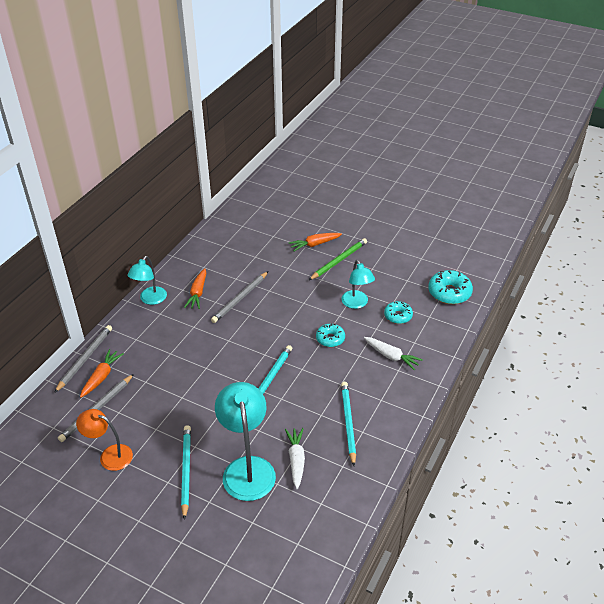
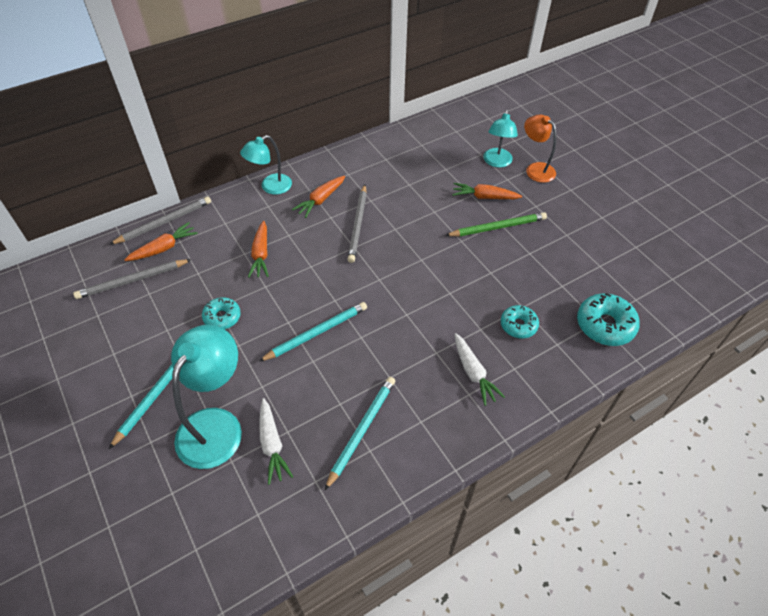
camera: 30 degrees right, 10 degrees up
orange lamp [76,409,133,471] -> orange lamp moved to [524,115,557,183]
grey pencil [211,271,268,323] -> grey pencil turned 60 degrees counterclockwise [347,185,367,263]
white carrot [285,428,305,489] -> white carrot turned 135 degrees clockwise [259,398,293,485]
turquoise donut [316,324,345,347] -> turquoise donut moved to [202,297,241,329]
turquoise lamp [341,260,375,309] -> turquoise lamp moved to [483,110,518,168]
none -> orange carrot [248,221,269,278]

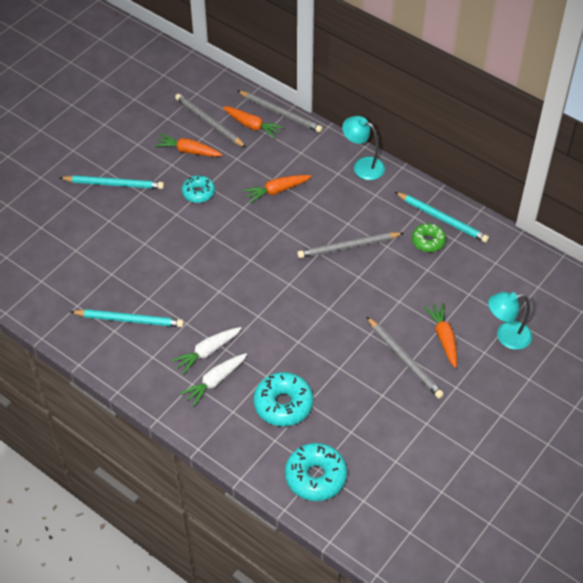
camera: 70 degrees right, 0 degrees up
turquoise lamp [171,325,242,469] -> none
turquoise pencil [259,302,367,362] -> turquoise pencil moved to [395,192,489,243]
white carrot [259,398,293,485] -> white carrot moved to [172,327,242,374]
orange carrot [292,176,345,218] -> orange carrot moved to [154,133,222,157]
green pencil [445,212,547,236] -> grey pencil [367,317,444,399]
turquoise donut [501,305,539,338] -> turquoise donut [253,372,313,426], size x1.58
orange lamp [524,115,557,183] -> none
none -> green donut [412,223,446,252]

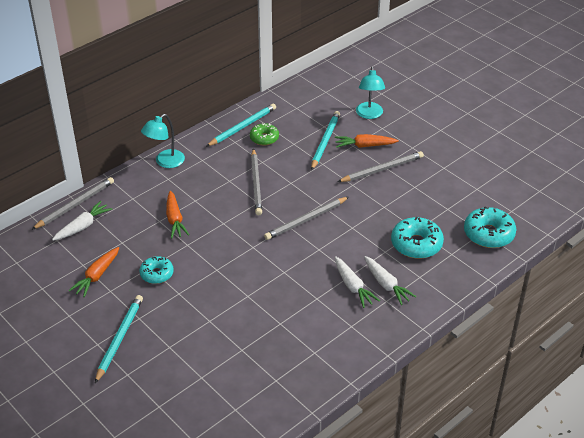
camera: 80 degrees left, 10 degrees down
turquoise pencil [70,309,184,327] -> turquoise pencil moved to [311,111,340,170]
grey pencil [175,94,247,148] -> grey pencil moved to [264,197,349,240]
orange carrot [223,106,284,139] -> white carrot [52,201,112,241]

